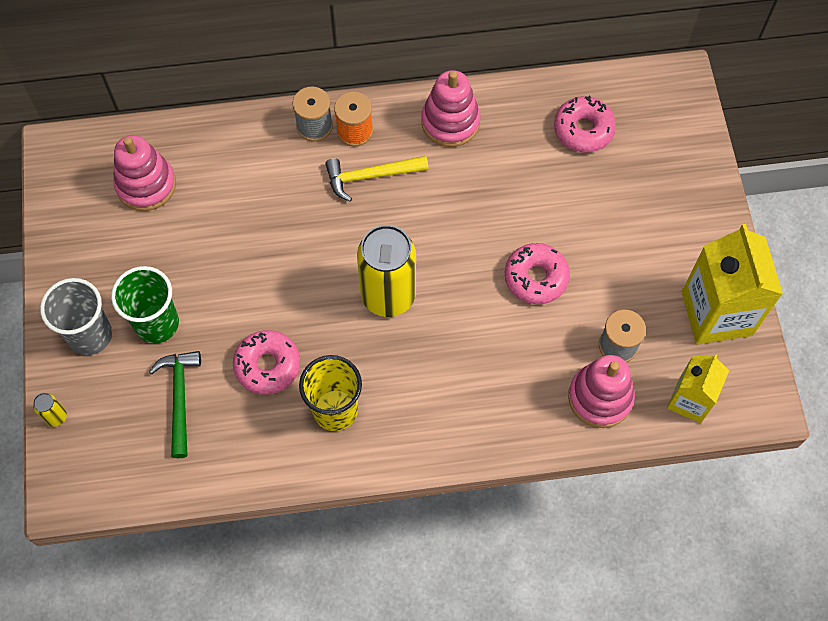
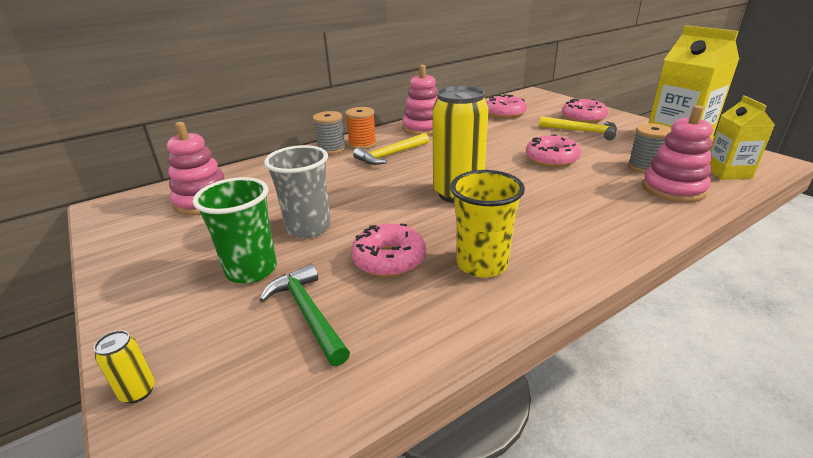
camera: 25 degrees left, 35 degrees down
grey cup [40,278,112,355] -> grey cup moved to [264,145,331,238]
none -> yellow hammer [539,116,617,140]
none -> pink donut [562,99,608,123]

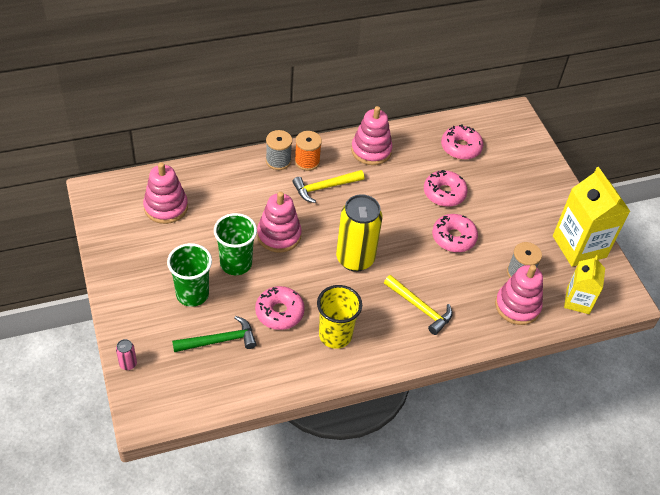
camera: 10 degrees right, 20 degrees up
yellow can [94,330,155,403] -> pink can [116,339,137,370]
green hammer [259,264,350,366] -> green hammer turned 90 degrees clockwise [172,316,257,352]
grey cup [264,145,331,238] -> green cup [214,213,257,275]
yellow hammer [539,116,617,140] -> yellow hammer moved to [384,275,452,335]
pink donut [562,99,608,123] -> pink donut moved to [424,170,468,207]
none -> pink stacking toy [257,192,302,253]

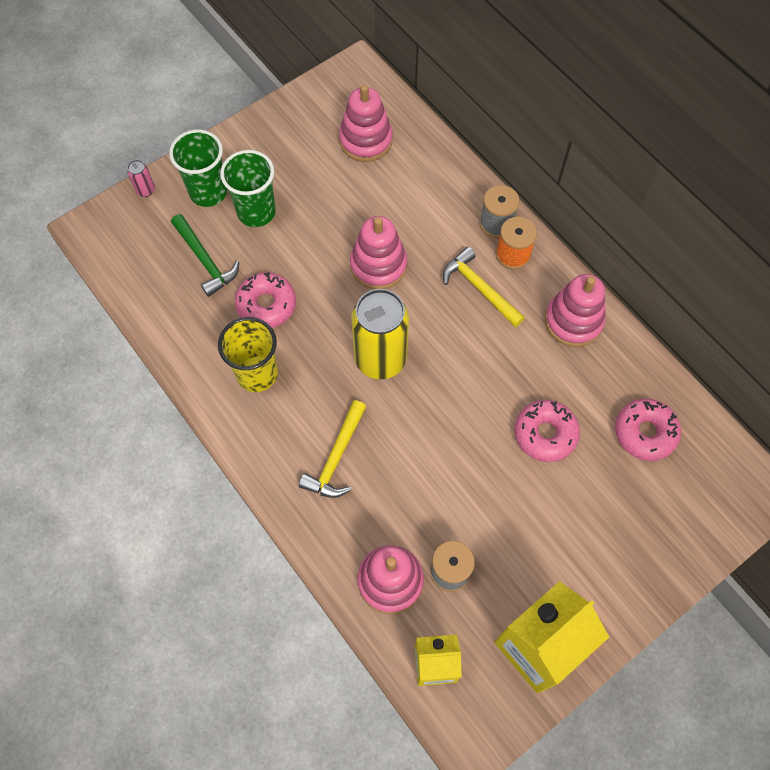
camera: 75 degrees right, 15 degrees up
green cup [214,213,257,275] -> green cup moved to [169,130,227,207]
pink donut [432,214,478,252] -> none

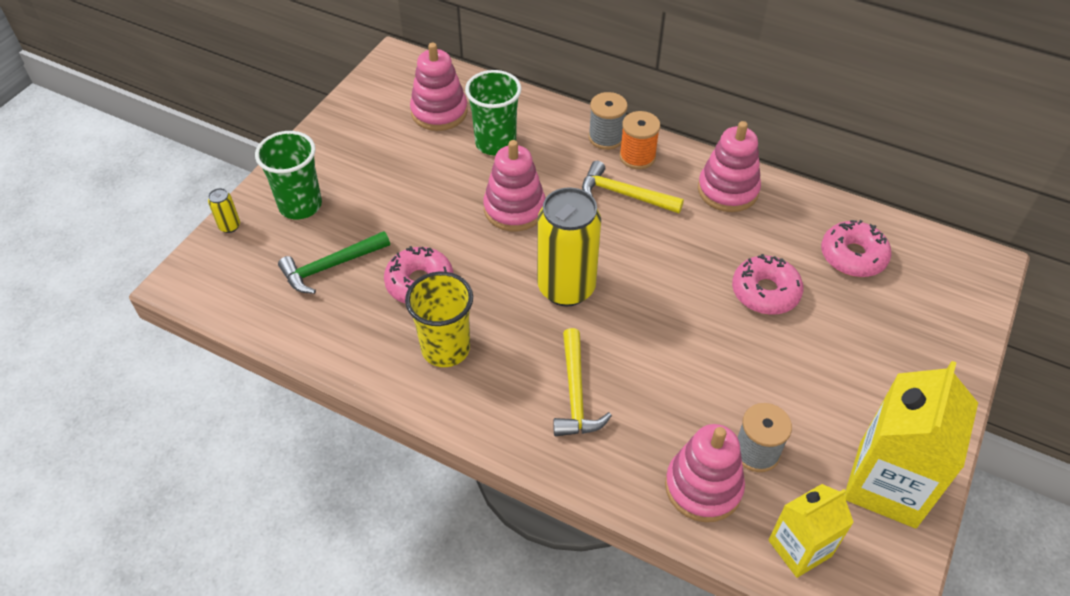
camera: 25 degrees left, 15 degrees down
pink can [127,160,155,197] -> yellow can [208,188,240,233]
green hammer [171,214,239,297] -> green hammer turned 120 degrees clockwise [278,231,390,294]
green cup [220,150,276,227] -> green cup moved to [465,70,522,155]

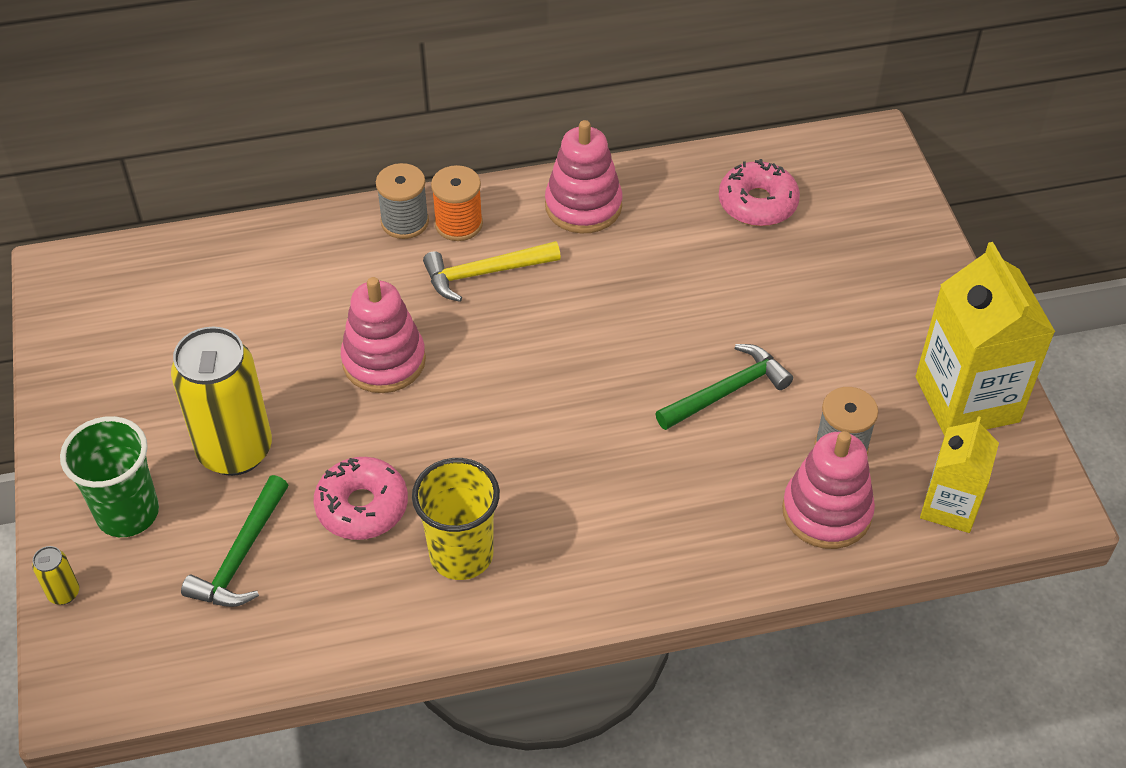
camera: 40 degrees left, 0 degrees up
pink stacking toy [410,43,468,131] -> none
green cup [465,70,522,155] -> none
yellow can [537,187,601,307] -> yellow can moved to [171,327,272,476]
yellow hammer [553,328,612,436] -> none
pink donut [732,254,803,315] -> none
none -> green hammer [655,344,793,430]

